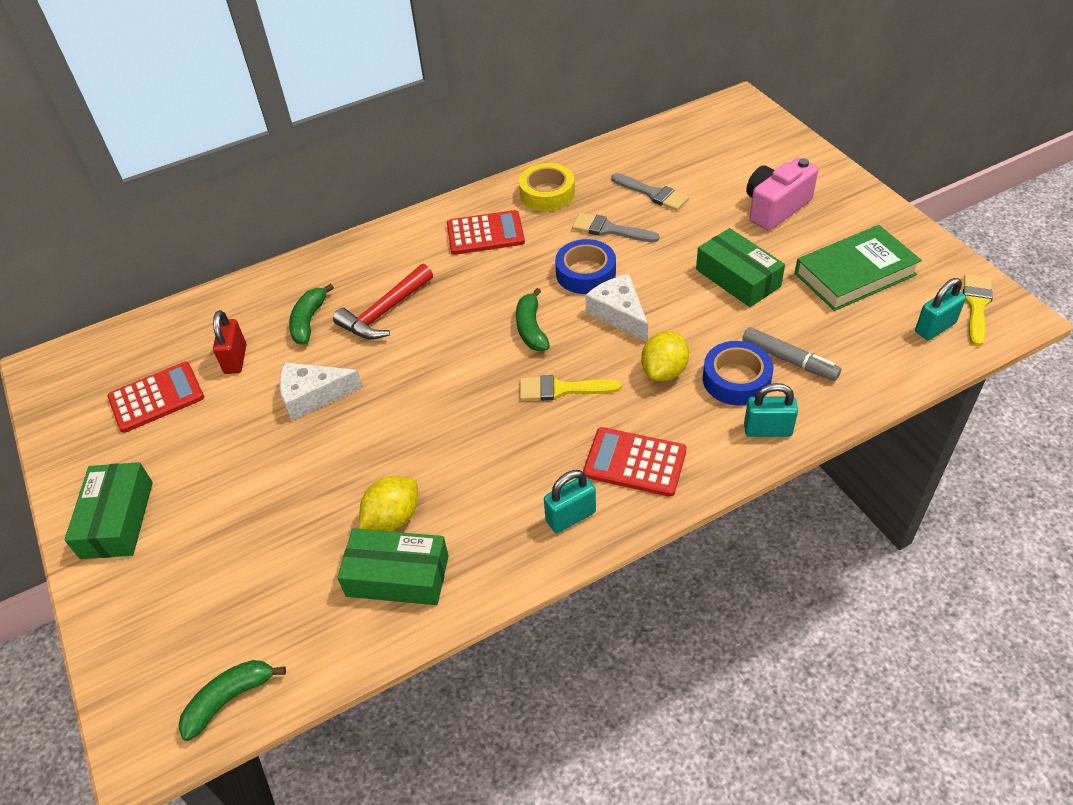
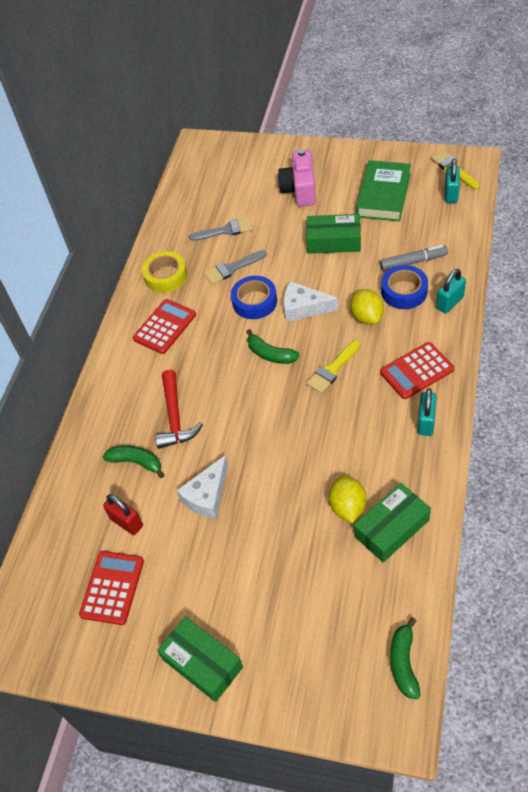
camera: 45 degrees left, 5 degrees up
green banana [289,283,334,344] -> green banana turned 150 degrees clockwise [103,445,164,478]

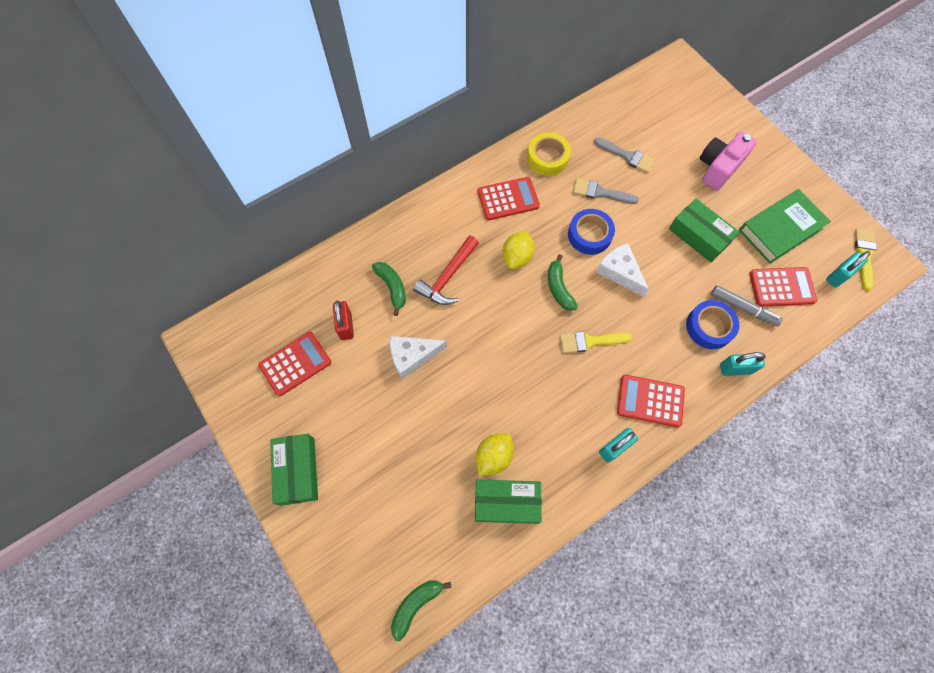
camera: 35 degrees right, 15 degrees up
yellow lemon [350,289,384,325] -> yellow lemon moved to [503,231,535,269]
none -> red calculator [749,267,817,307]

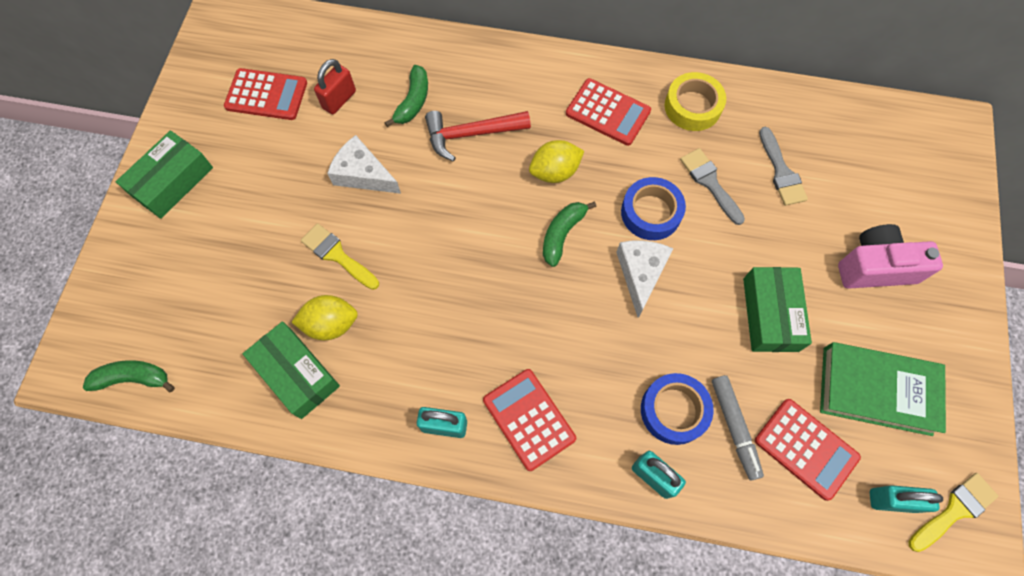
camera: 45 degrees right, 0 degrees up
yellow brush [560,331,632,353] -> yellow brush moved to [301,223,379,290]

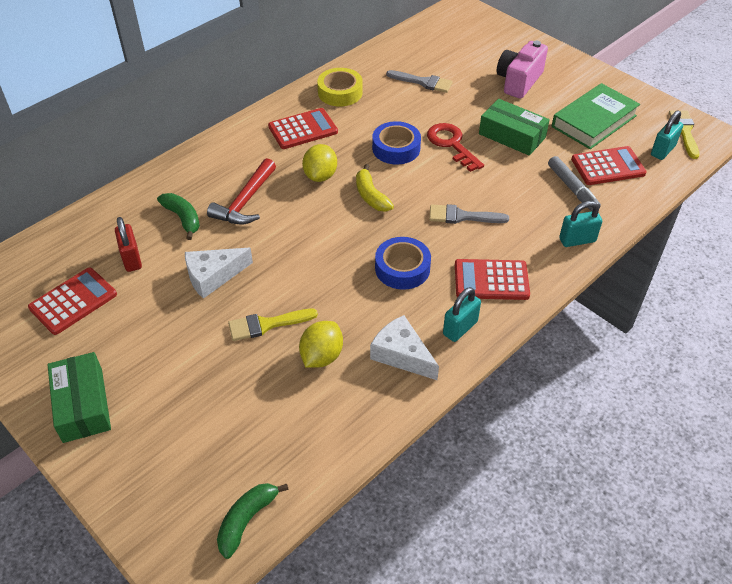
camera: 55 degrees left, 20 degrees down
green box [243,322,340,419] -> none
green banana [543,202,596,267] -> yellow banana [356,164,394,212]
white cheese [616,240,674,318] -> white cheese moved to [370,315,439,380]
blue tape [641,373,713,445] -> blue tape moved to [375,237,431,290]
grey brush [680,148,745,225] -> grey brush moved to [429,204,509,224]
grey marker [712,375,764,481] -> grey marker turned 45 degrees clockwise [548,156,601,211]
none -> red key [427,123,484,172]

